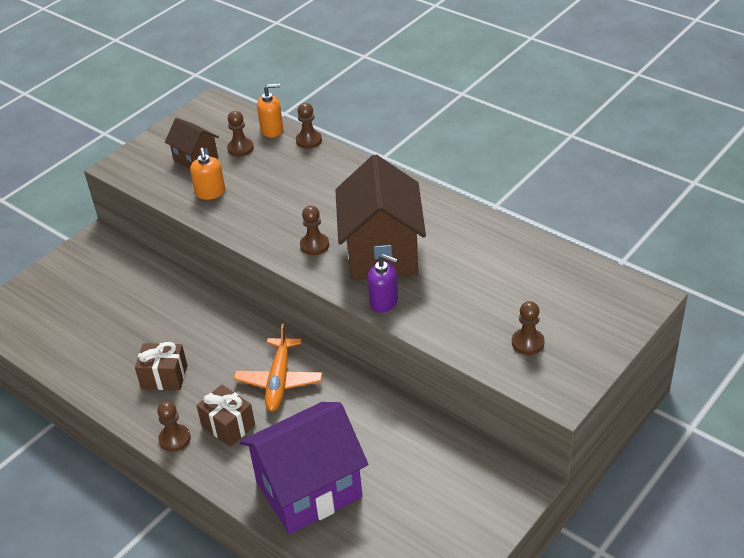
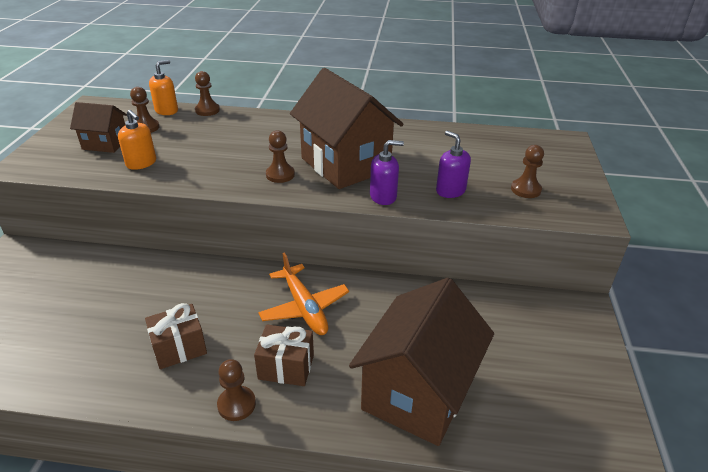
camera: 35 degrees left, 5 degrees down
purple house [240,402,368,534] -> brown house [349,278,494,446]
none -> purple soap dispenser [436,131,471,198]

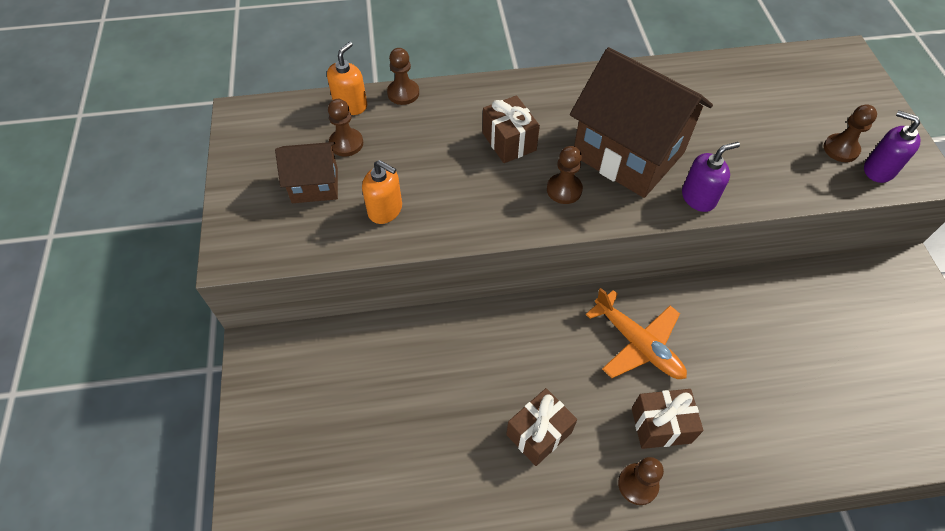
camera: 15 degrees left, 20 degrees up
brown house [349,278,494,446] -> none
purple soap dispenser [436,131,471,198] -> purple soap dispenser moved to [864,111,920,183]
none -> brown gift [483,95,540,163]

